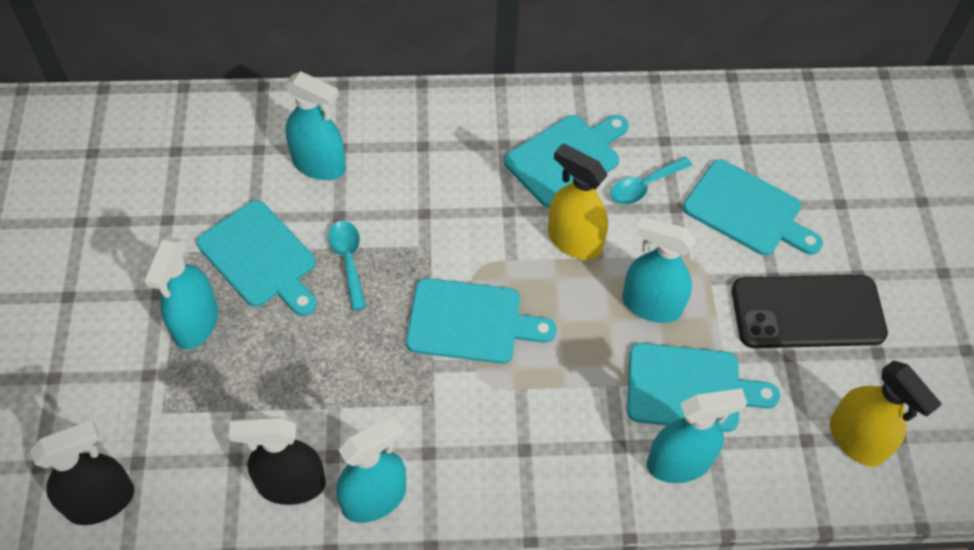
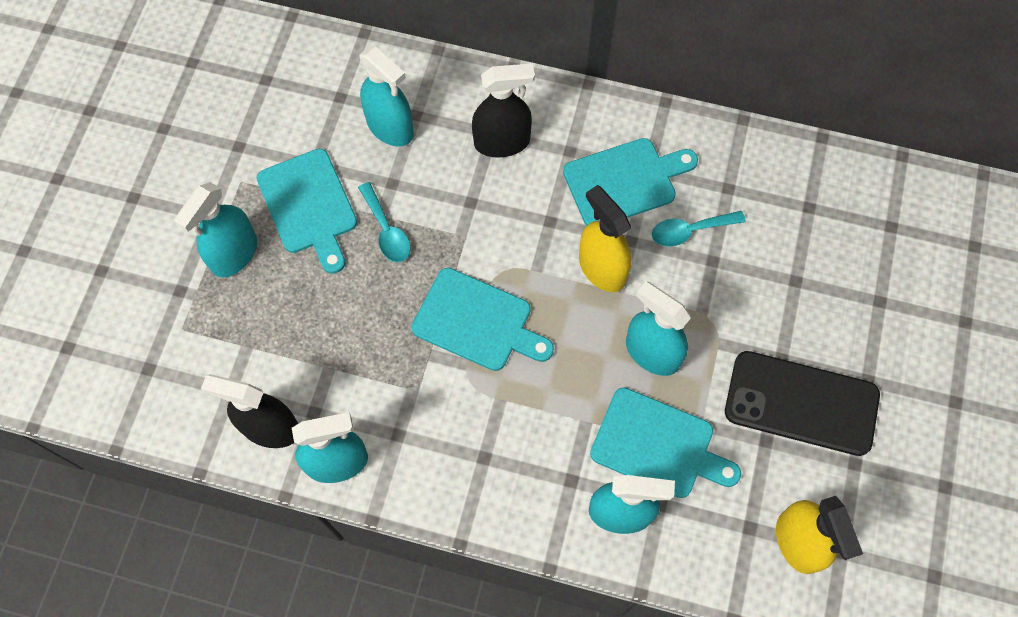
camera: 20 degrees right, 10 degrees up
black spray bottle [30,420,135,525] -> black spray bottle moved to [472,63,535,158]
turquoise spoon [328,221,366,311] -> turquoise spoon turned 150 degrees clockwise [358,182,411,262]
turquoise cutting board [683,159,823,255] -> none

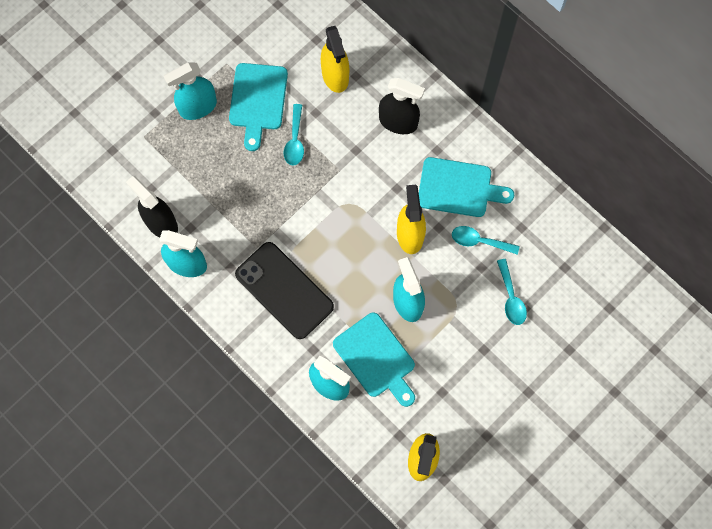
camera: 30 degrees right, 5 degrees up
turquoise spray bottle [359,46,414,146] -> yellow spray bottle [321,26,349,93]
turquoise cutting board [411,268,554,371] -> none
black phone [725,351,880,456] -> black phone moved to [235,242,334,339]
none -> turquoise spoon [497,259,527,325]

